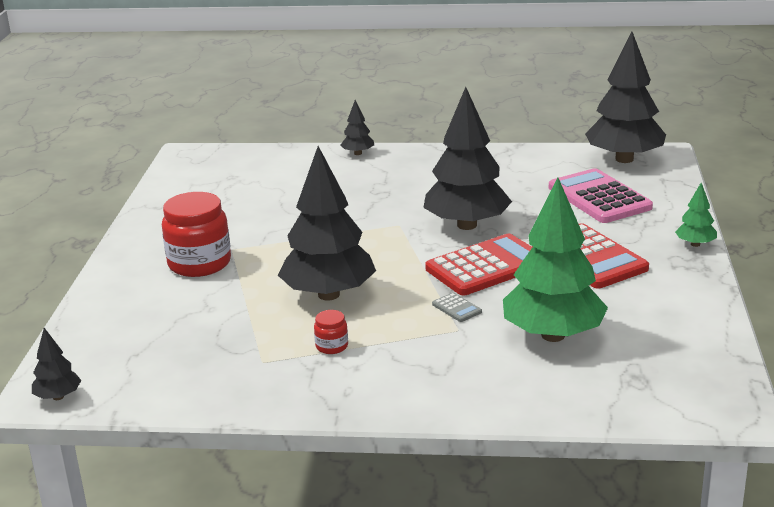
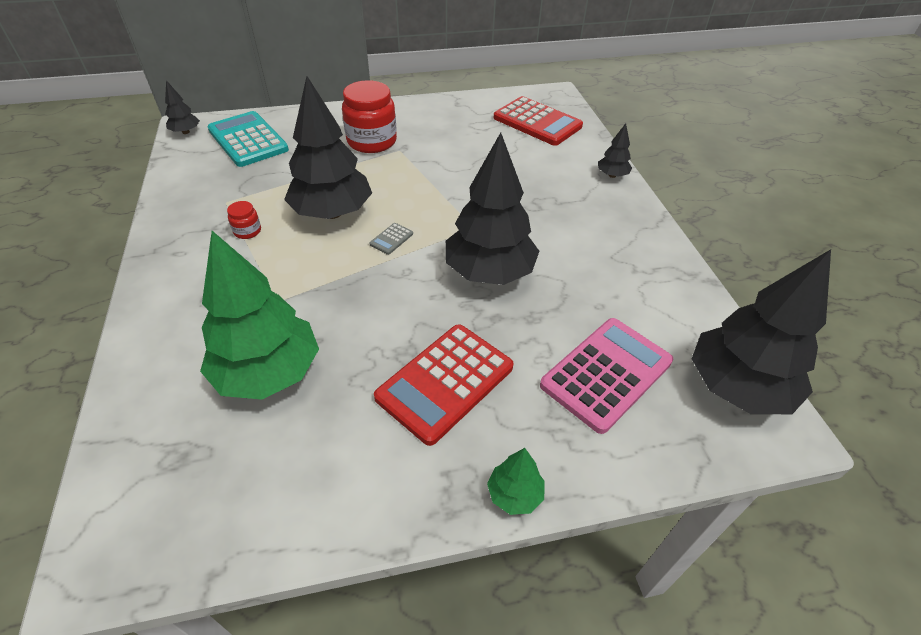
camera: 70 degrees right, 20 degrees up
red calculator [425,234,532,295] -> red calculator moved to [494,96,583,146]
grey calculator [432,293,482,322] -> grey calculator moved to [370,223,413,255]
none -> turquoise calculator [207,111,289,167]

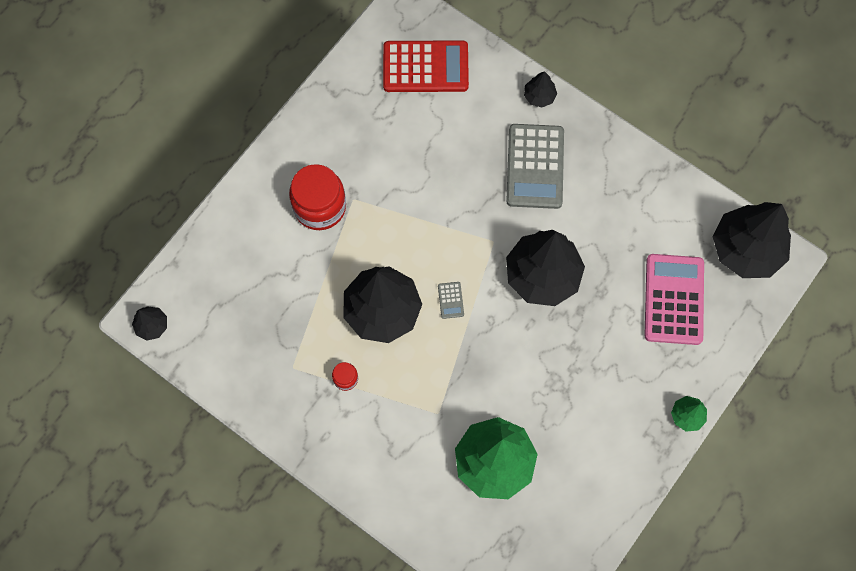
camera: 40 degrees left, 25 degrees up
turquoise calculator [207,111,289,167] -> none
red calculator [374,324,513,446] -> none
none -> grey calculator [506,124,564,209]

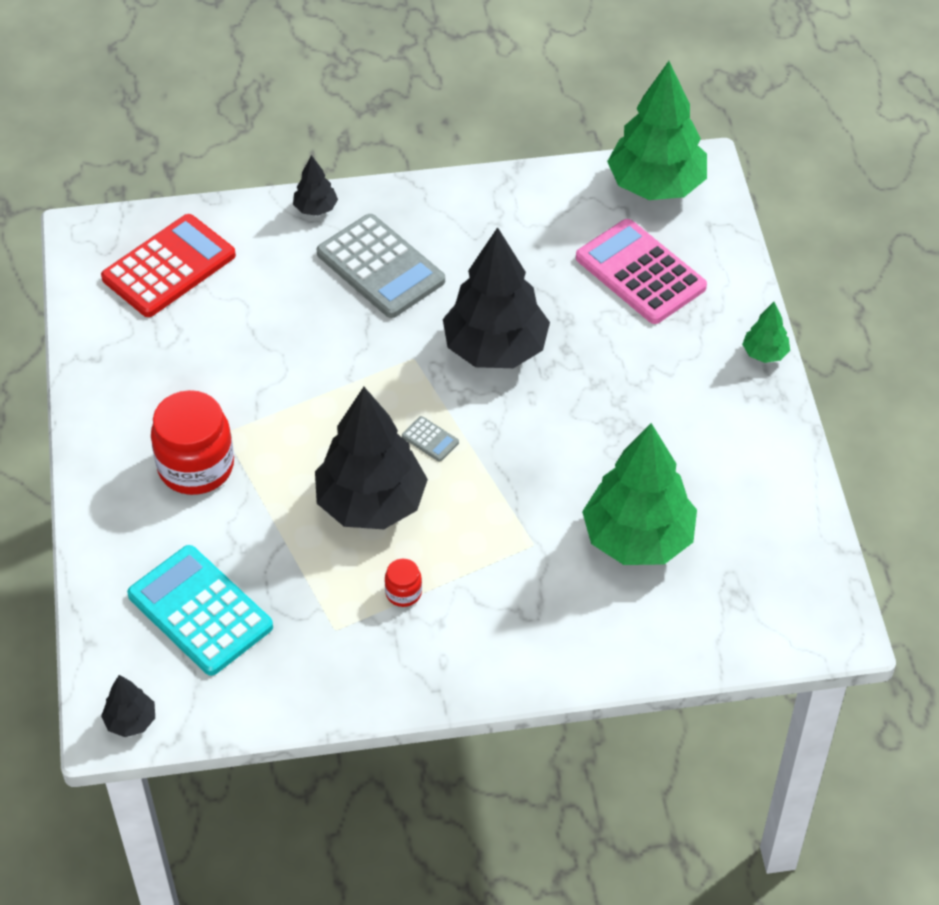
camera: 45 degrees left, 20 degrees down
black tree [713,202,791,278] -> green tree [607,61,707,200]
none -> turquoise calculator [127,545,273,676]

